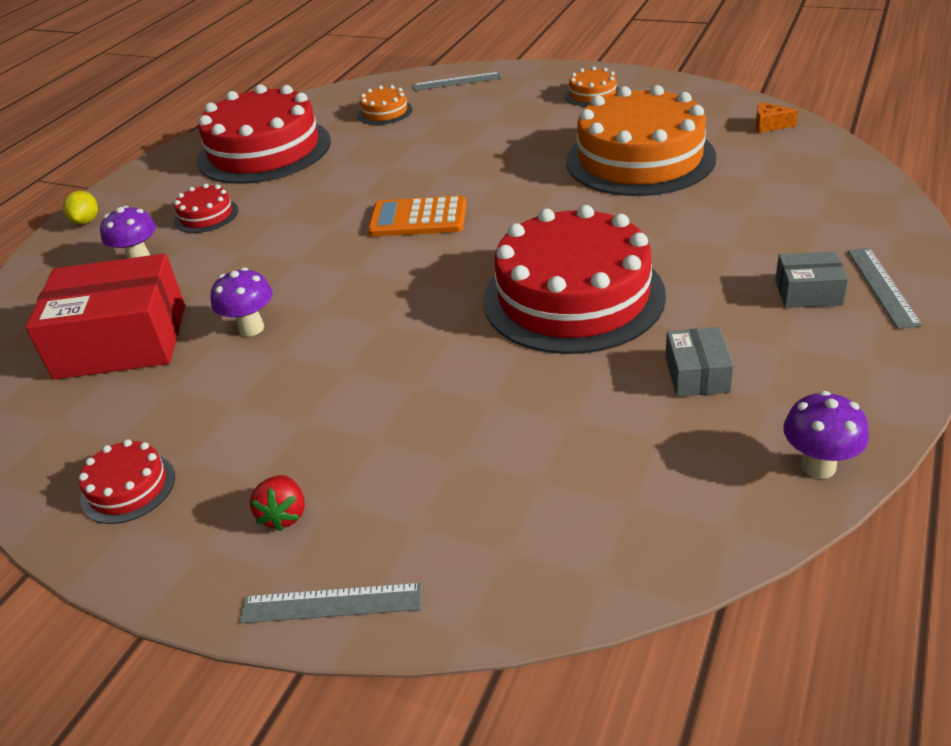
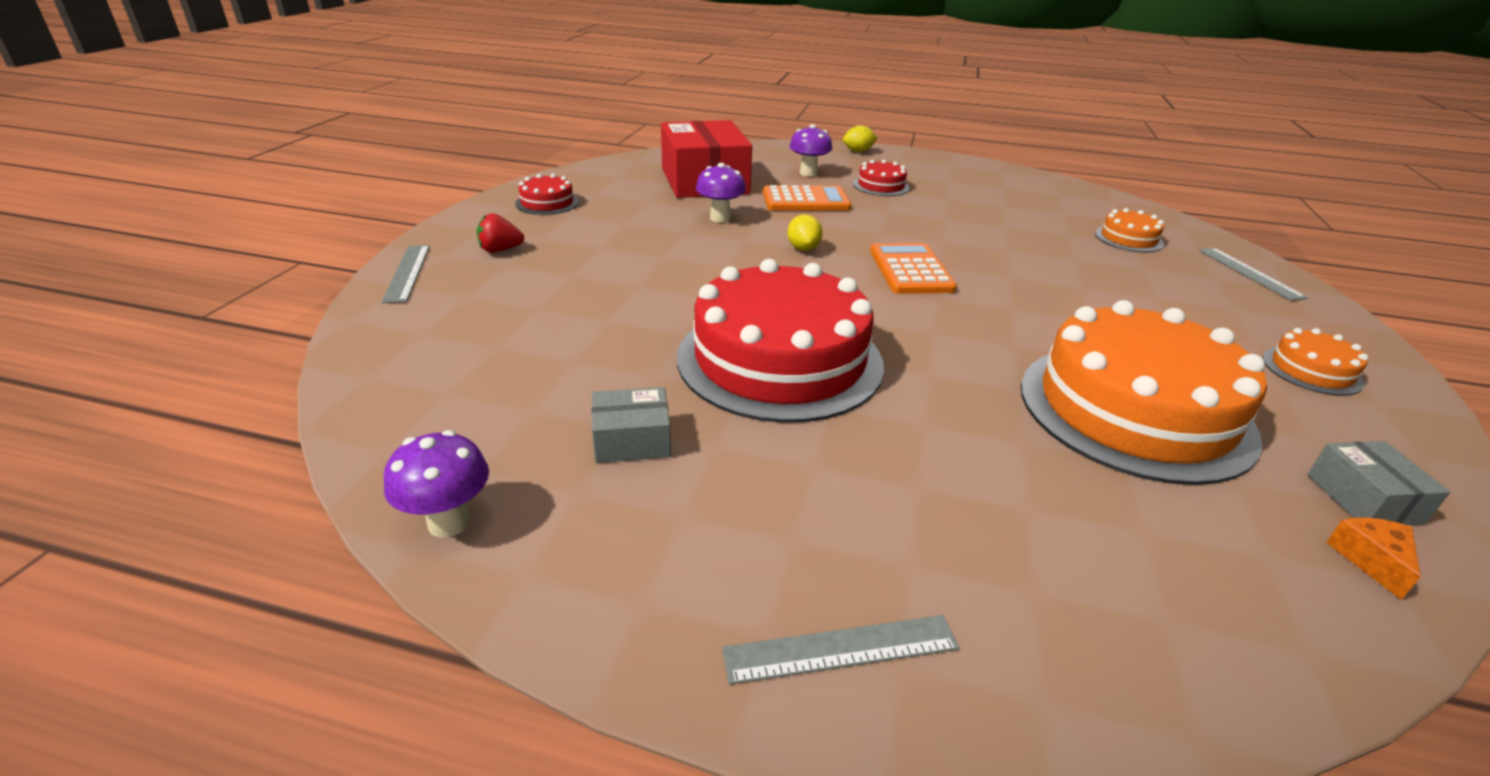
camera: 75 degrees right, 5 degrees down
red cake [197,84,331,184] -> none
grey box [775,251,848,308] -> grey box moved to [1308,441,1450,525]
none -> orange calculator [763,185,851,210]
none -> yellow lemon [787,214,823,251]

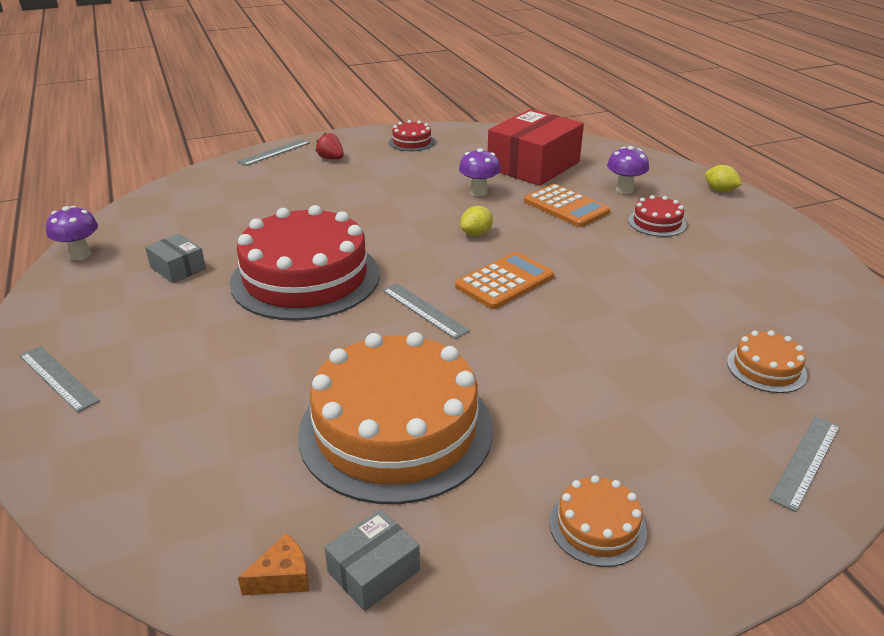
camera: 55 degrees right, 0 degrees up
none -> grey ruler [382,283,470,339]

